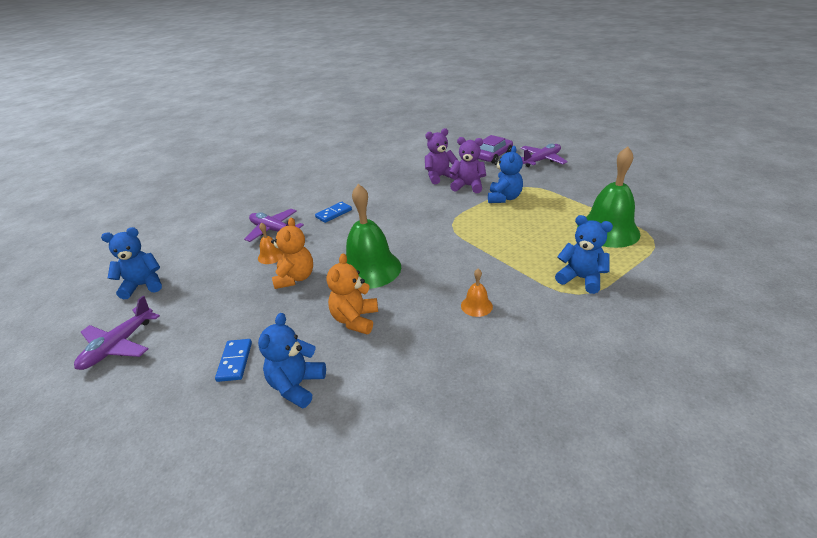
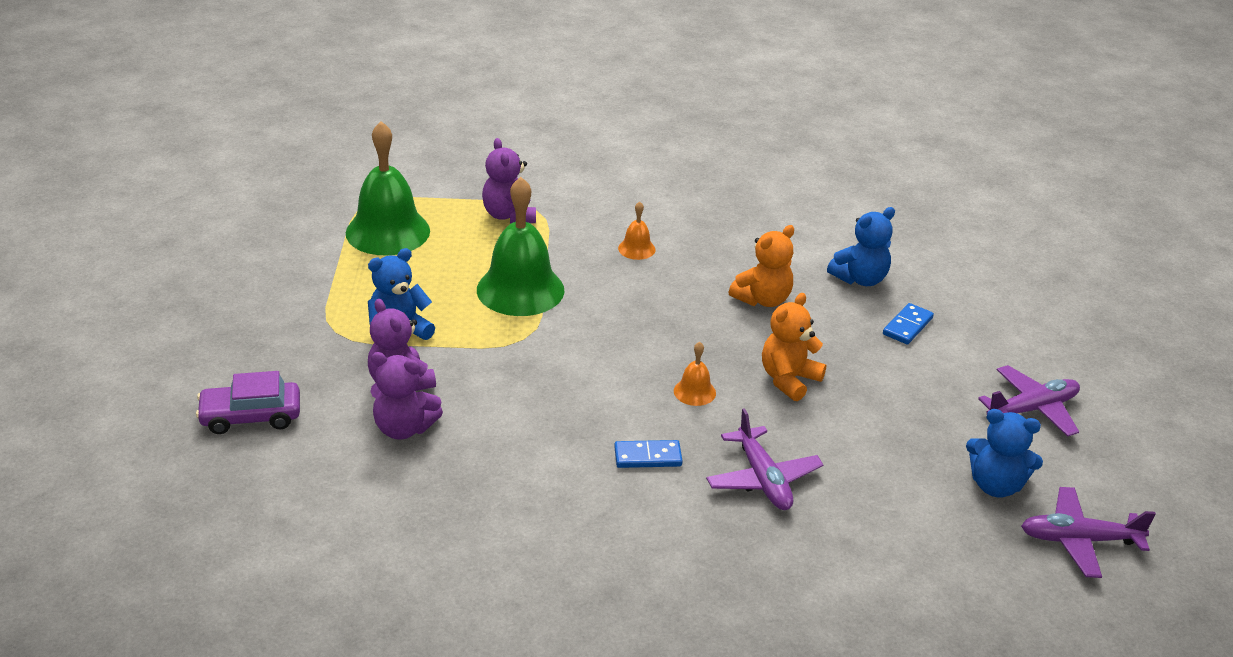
camera: 145 degrees left, 0 degrees up
orange bell [258,222,284,264] -> orange bell moved to [674,342,716,406]
green bell [346,184,401,289] -> green bell moved to [477,177,564,316]
purple plane [520,143,568,167] -> purple plane moved to [1021,487,1156,578]
blue teddy bear [555,215,613,294] -> purple teddy bear [482,138,536,223]

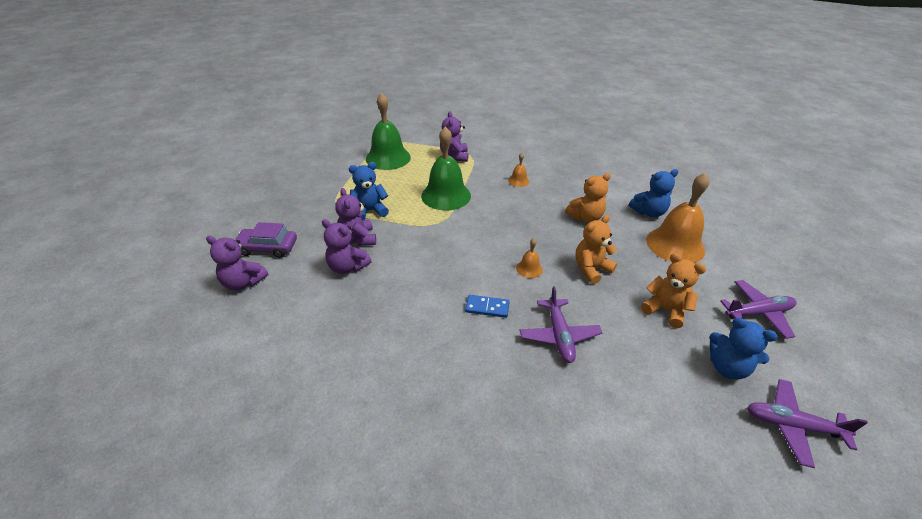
camera: 15 degrees right, 5 degrees up
blue domino [883,303,934,344] -> orange bell [646,172,710,263]
none -> purple teddy bear [206,236,268,291]
none -> orange teddy bear [641,253,706,328]

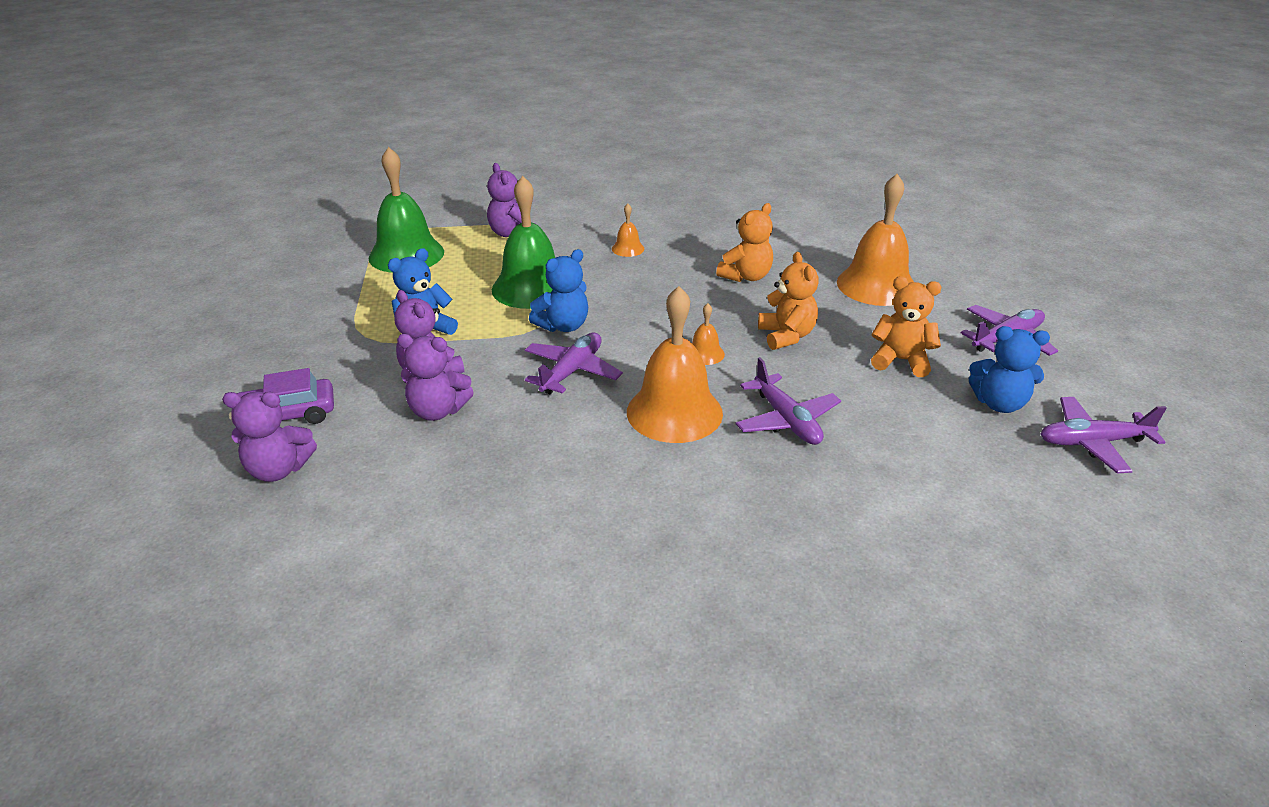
camera: 20 degrees left, 5 degrees down
blue domino [465,295,510,318] -> orange bell [627,286,723,443]
orange teddy bear [576,215,617,284] -> orange teddy bear turned 135 degrees clockwise [758,252,819,350]
blue teddy bear [629,169,678,218] -> blue teddy bear moved to [529,249,588,332]
none -> purple plane [525,333,623,394]

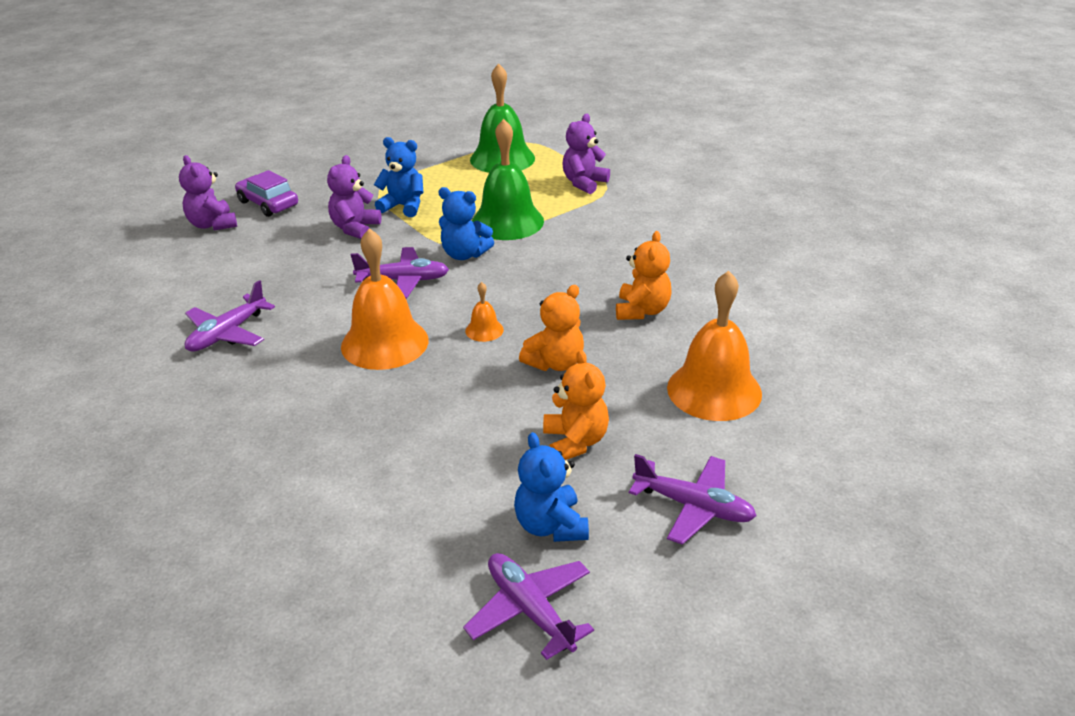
camera: 60 degrees right, 0 degrees up
purple teddy bear [397,334,474,421] -> none
orange bell [612,204,644,257] -> none
orange teddy bear [716,203,773,282] -> orange teddy bear turned 90 degrees counterclockwise [616,231,672,320]
purple plane [736,357,841,445] -> purple plane moved to [185,280,275,352]

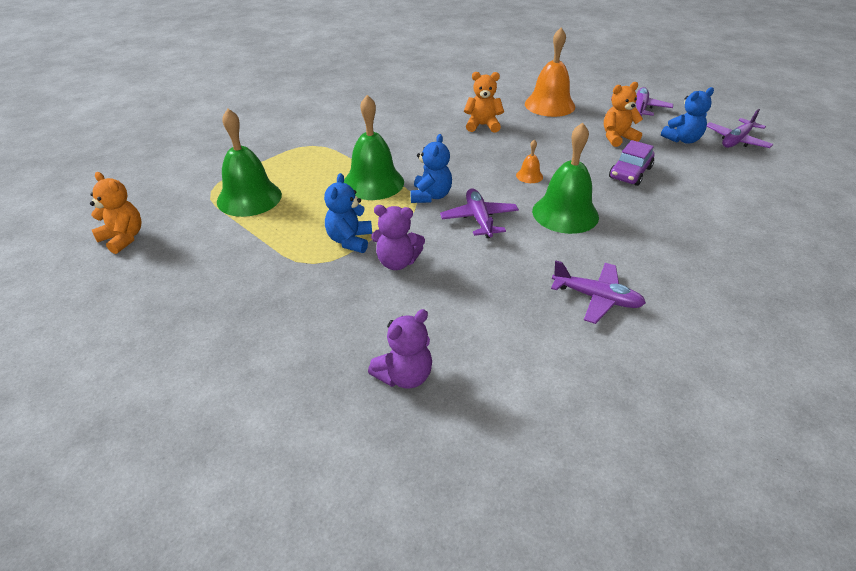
camera: 100 degrees left, 5 degrees up
purple car [235,170,298,217] -> purple car moved to [609,140,654,186]
orange bell [341,228,428,370] -> green bell [532,122,599,234]
orange teddy bear [519,285,584,371] -> orange teddy bear moved to [90,172,142,254]
purple teddy bear [562,114,610,194] -> none

